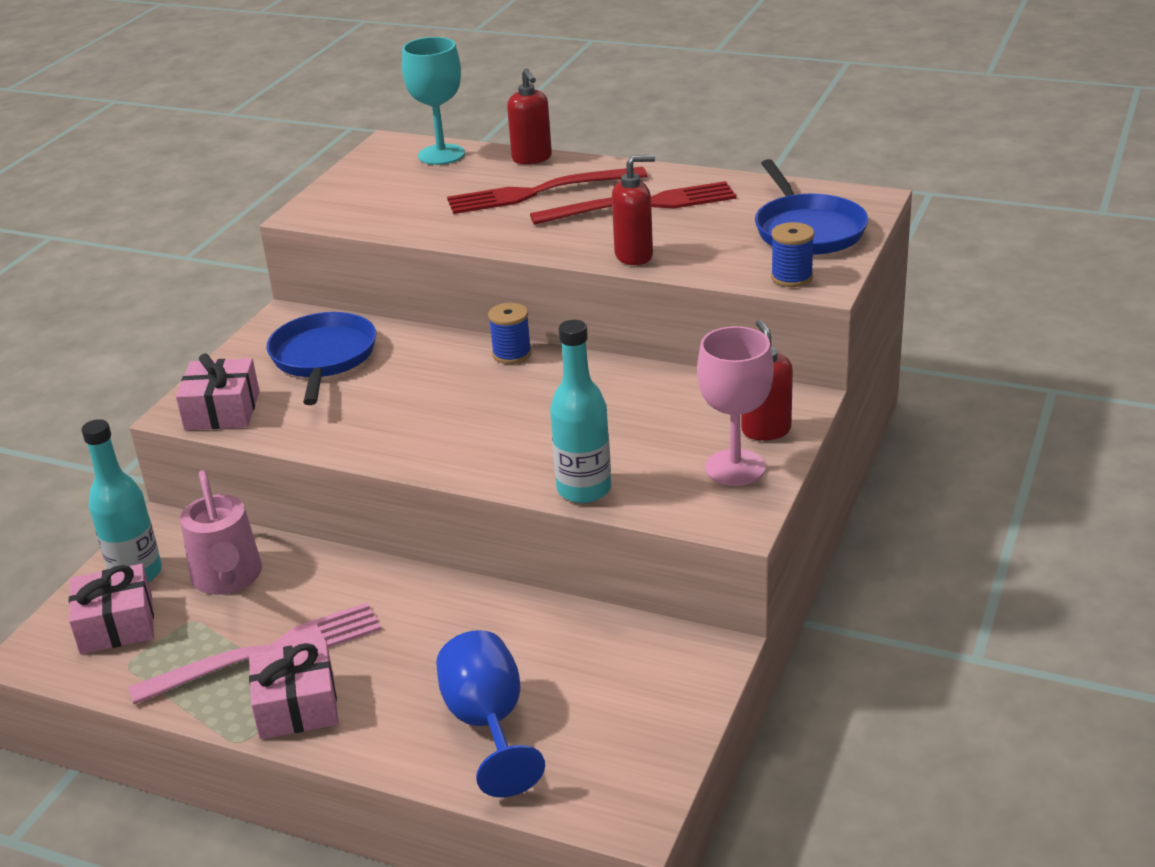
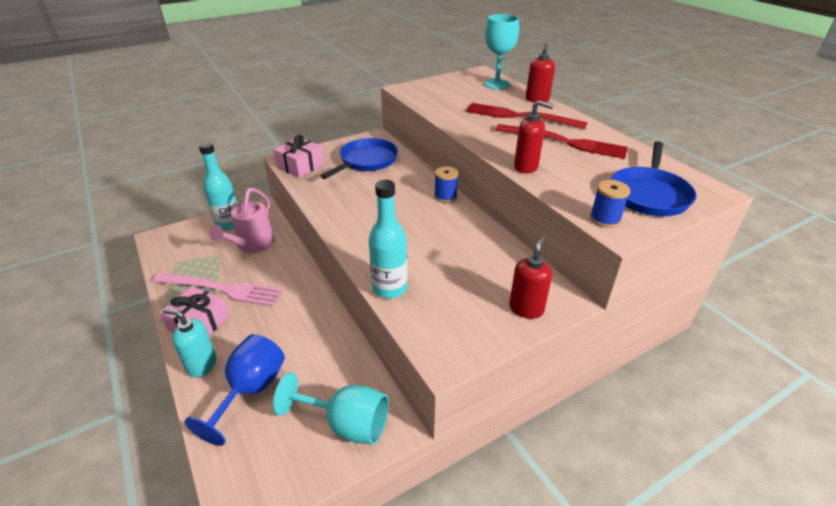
camera: 35 degrees right, 5 degrees up
pink gift [69,564,154,654] -> none
pink goblet [697,326,774,486] -> none
none -> turquoise soap dispenser [163,309,217,377]
none -> turquoise goblet [273,373,389,445]

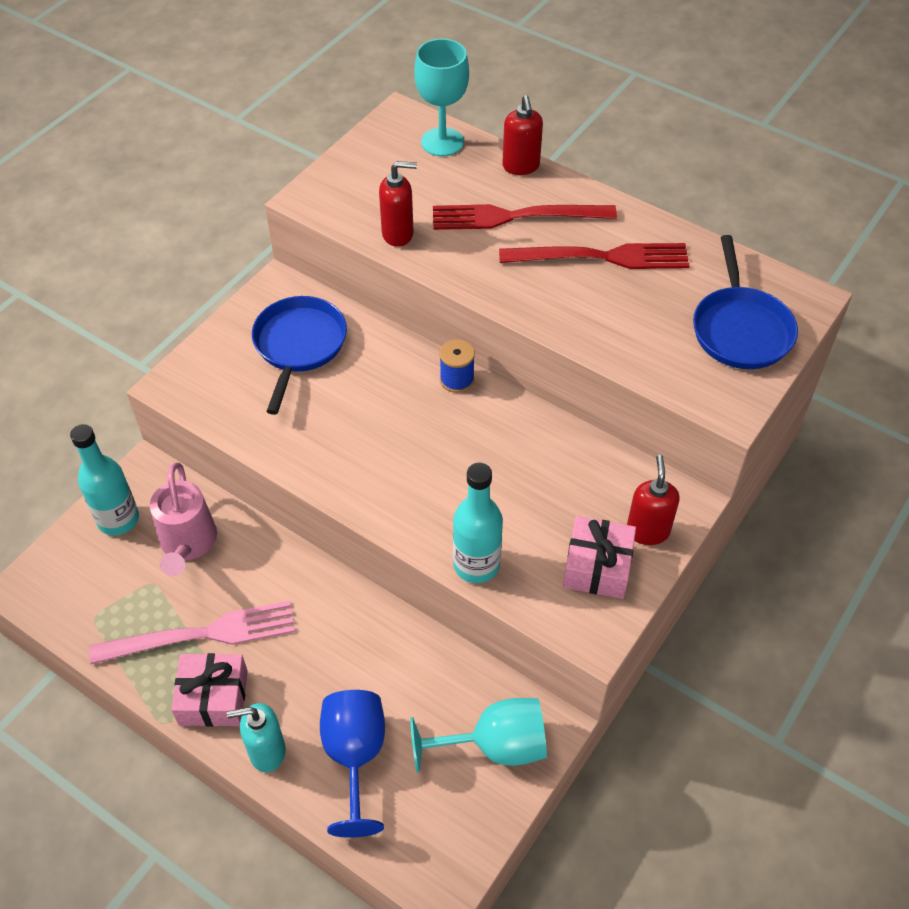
camera: 25 degrees left, 15 degrees up
pink gift [273,135,324,178] -> pink gift moved to [563,516,636,599]
red soap dispenser [514,100,554,174] -> red soap dispenser moved to [379,161,417,247]
blue spool [590,180,631,228] -> none

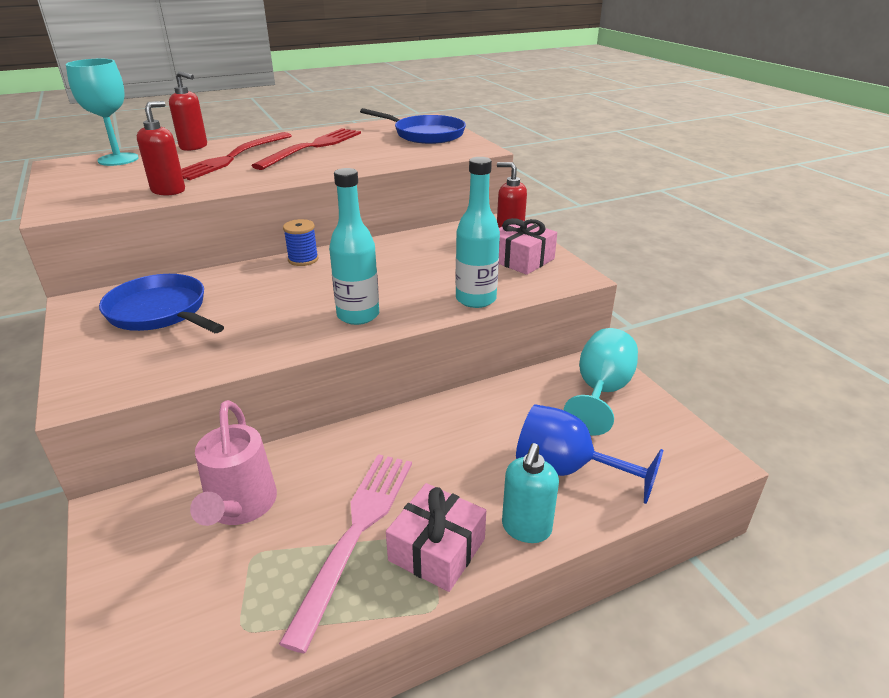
camera: 60 degrees left, 20 degrees down
turquoise bottle [70,424,139,536] -> turquoise bottle moved to [329,168,379,325]
pink watering can [150,462,217,576] -> pink watering can turned 60 degrees clockwise [190,400,277,526]

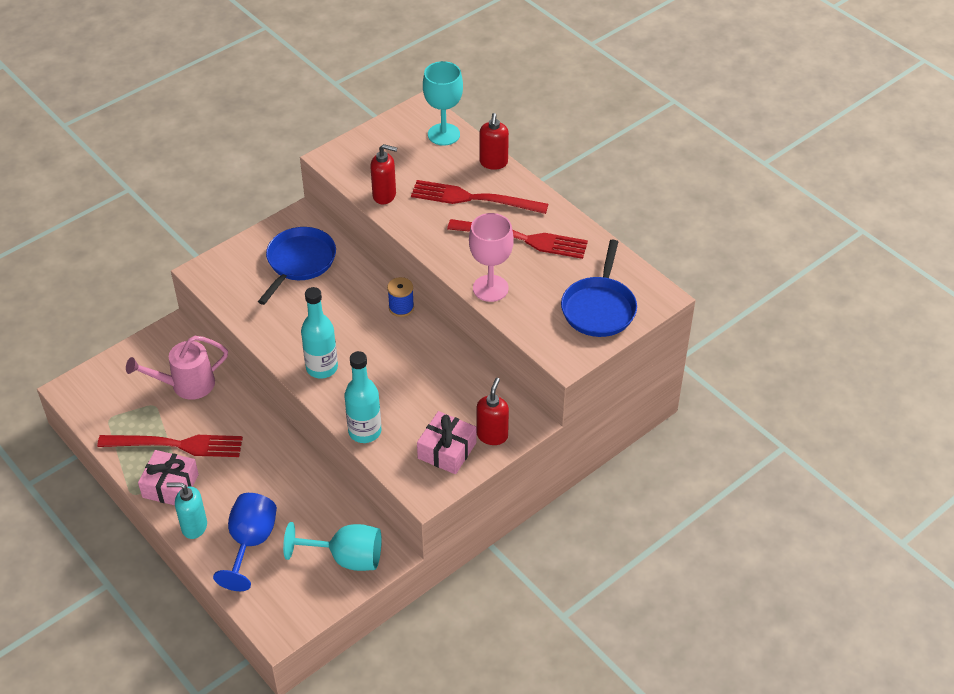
camera: 75 degrees right, 15 degrees up
pink fork [279,454,412,653] -> red fork [97,435,243,457]
none -> pink goblet [469,213,514,302]

